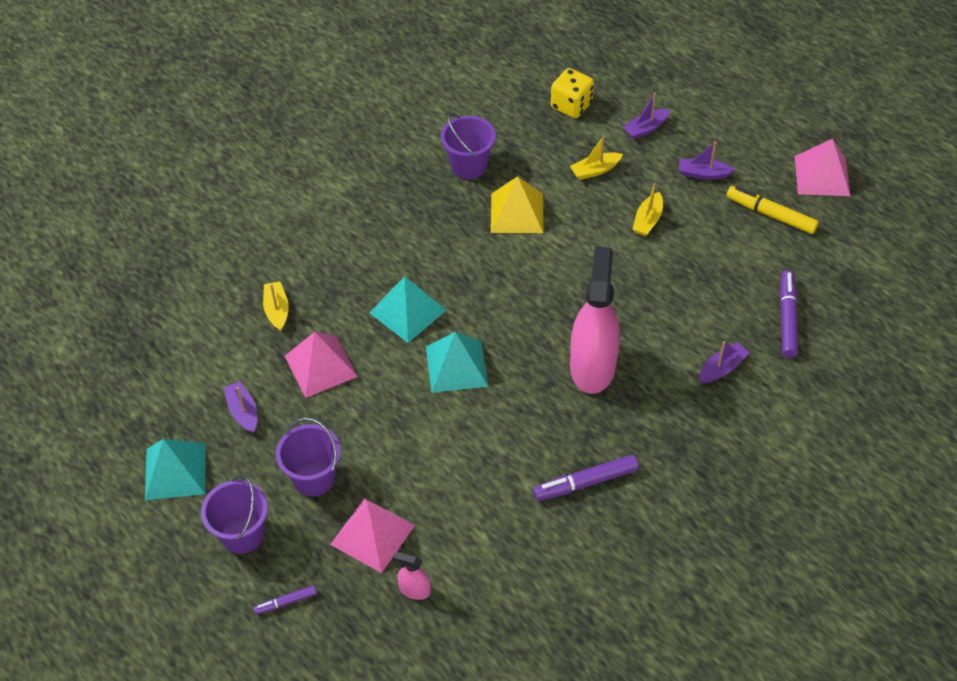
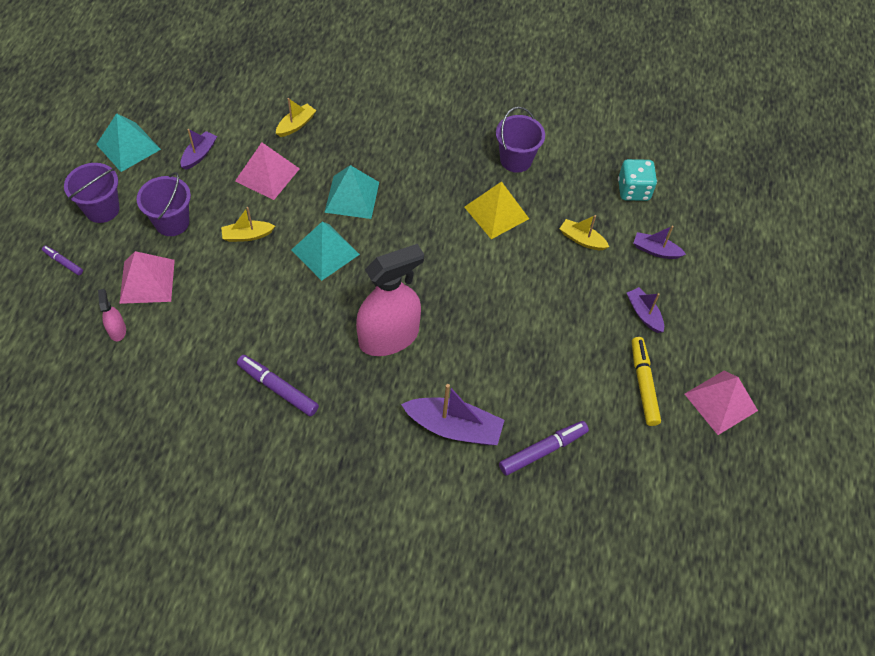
camera: 50 degrees right, 5 degrees up
yellow dice [551,68,594,118] -> turquoise dice [618,159,657,201]
yellow boat [633,183,663,236] -> yellow boat moved to [221,207,275,242]
purple boat [699,341,749,383] -> purple boat [401,384,504,445], size x1.74

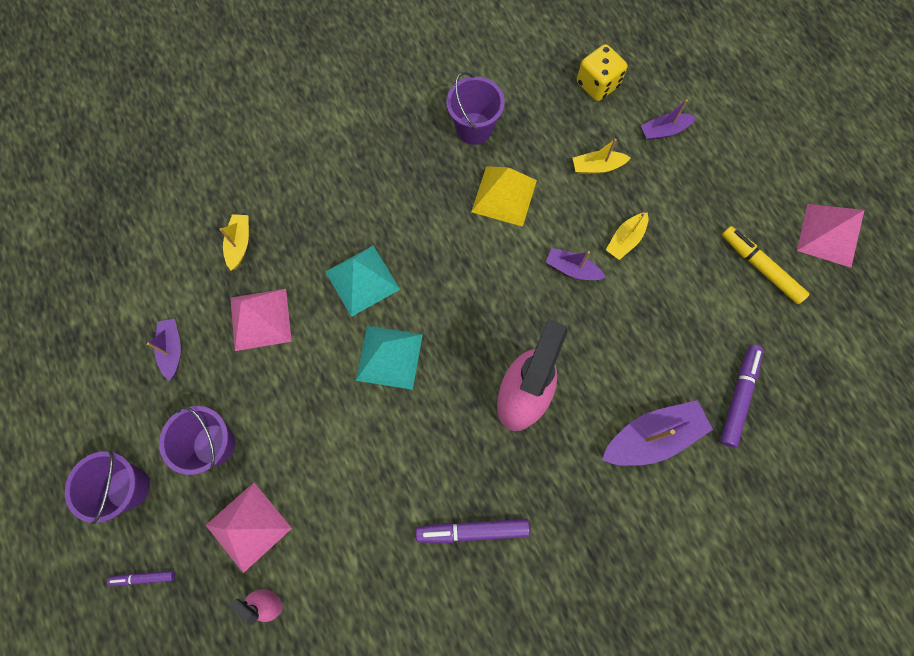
camera: 35 degrees left, 15 degrees up
turquoise pyramid [96,113,161,172] -> none
yellow boat [221,207,275,242] -> yellow boat moved to [606,212,648,260]
turquoise dice [618,159,657,201] -> yellow dice [577,44,627,101]
purple boat [627,287,664,333] -> purple boat moved to [546,248,606,280]

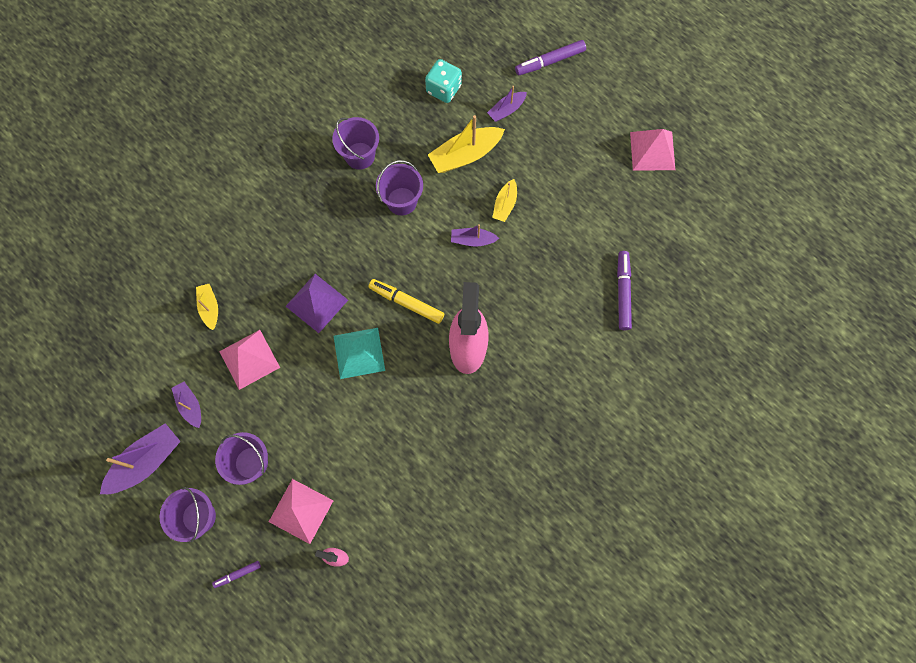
camera: 20 degrees left, 0 degrees up
turquoise pyramid [325,245,400,317] -> purple pyramid [286,274,348,333]
purple marker [416,519,530,543] -> purple marker moved to [515,40,586,75]
yellow pyramid [471,166,537,227] -> purple bucket [376,160,423,215]
yellow boat [573,139,631,174] -> yellow boat [428,115,505,173], size x1.74
yellow dice [577,44,627,101] -> turquoise dice [425,59,462,103]
purple boat [602,400,713,466] -> purple boat moved to [100,423,181,494]
yellow marker [722,226,809,304] -> yellow marker moved to [368,279,444,324]

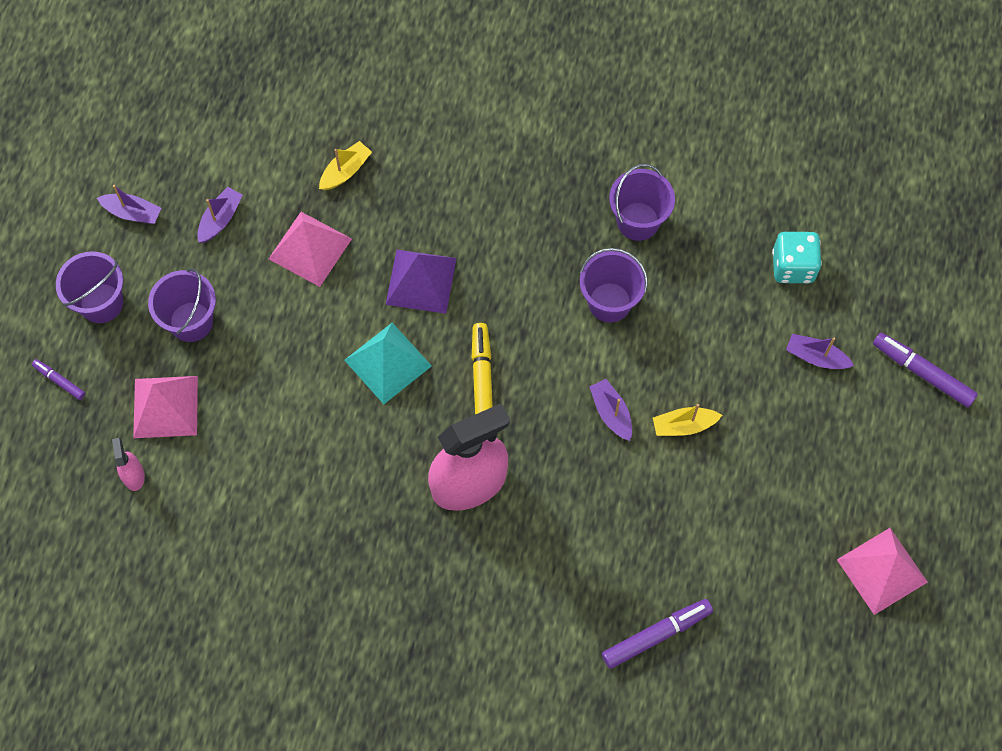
camera: 60 degrees right, 5 degrees down
purple boat [100,423,181,494] -> purple boat [97,185,161,224], size x0.57
yellow boat [428,115,505,173] -> none

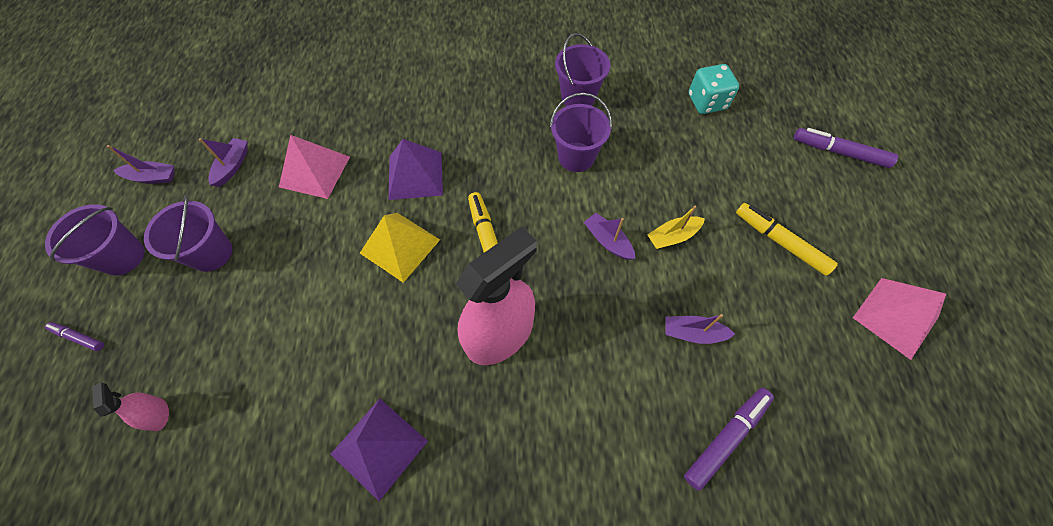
camera: 15 degrees left, 5 degrees down
pink pyramid [133,376,198,438] -> none
yellow boat [319,141,372,190] -> none
turquoise pyramid [344,323,432,404] -> yellow pyramid [360,213,440,283]
purple boat [786,334,854,369] -> purple boat moved to [665,314,735,344]
none -> purple pyramid [330,399,428,501]
none -> yellow marker [736,203,838,276]

